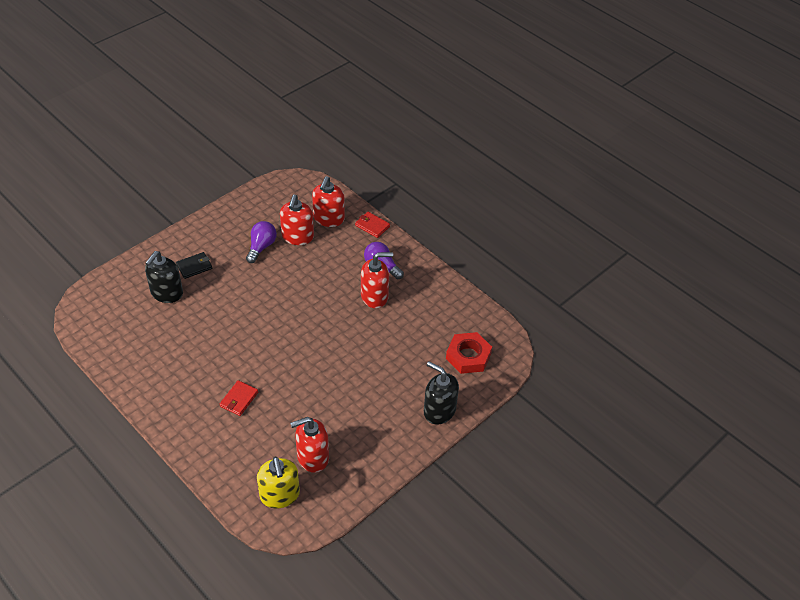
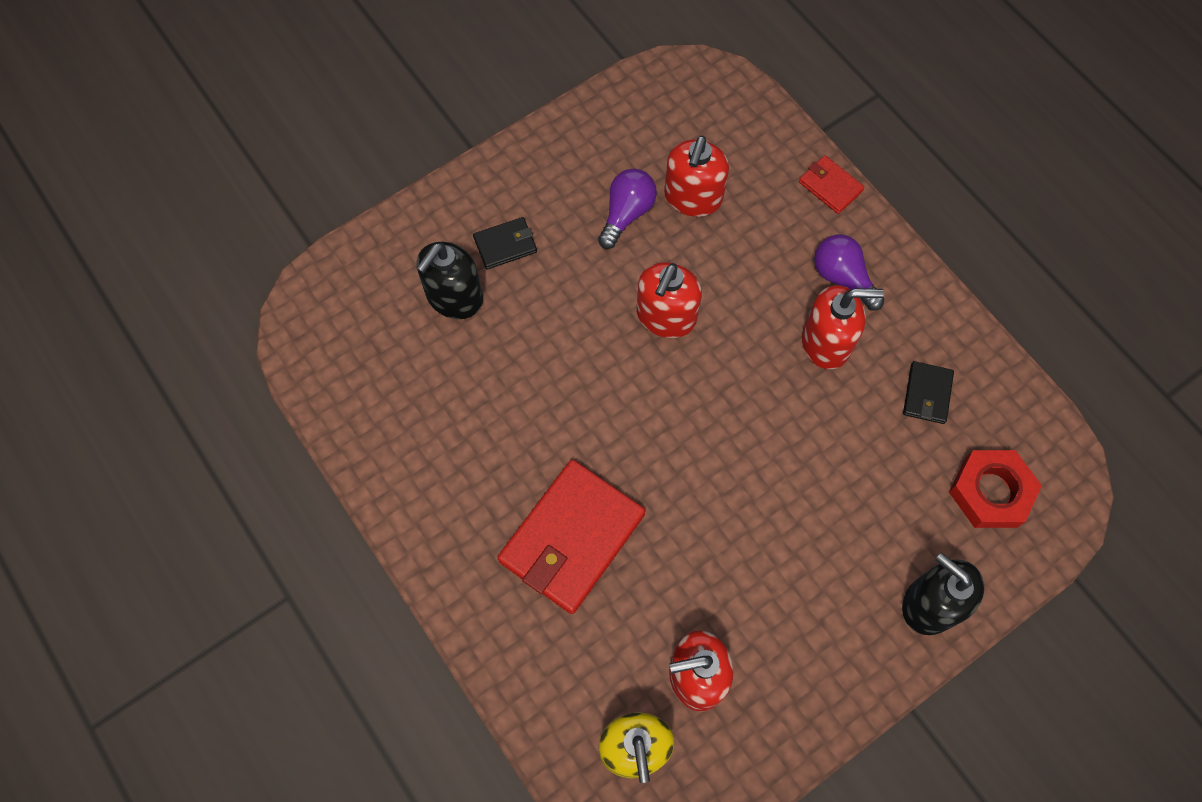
camera: 10 degrees right, 20 degrees up
red wallet [220,380,258,416] -> red wallet [497,460,645,614], size x2.11
red soap dispenser [312,176,345,227] -> red soap dispenser moved to [637,262,702,338]
none -> black wallet [903,361,954,424]

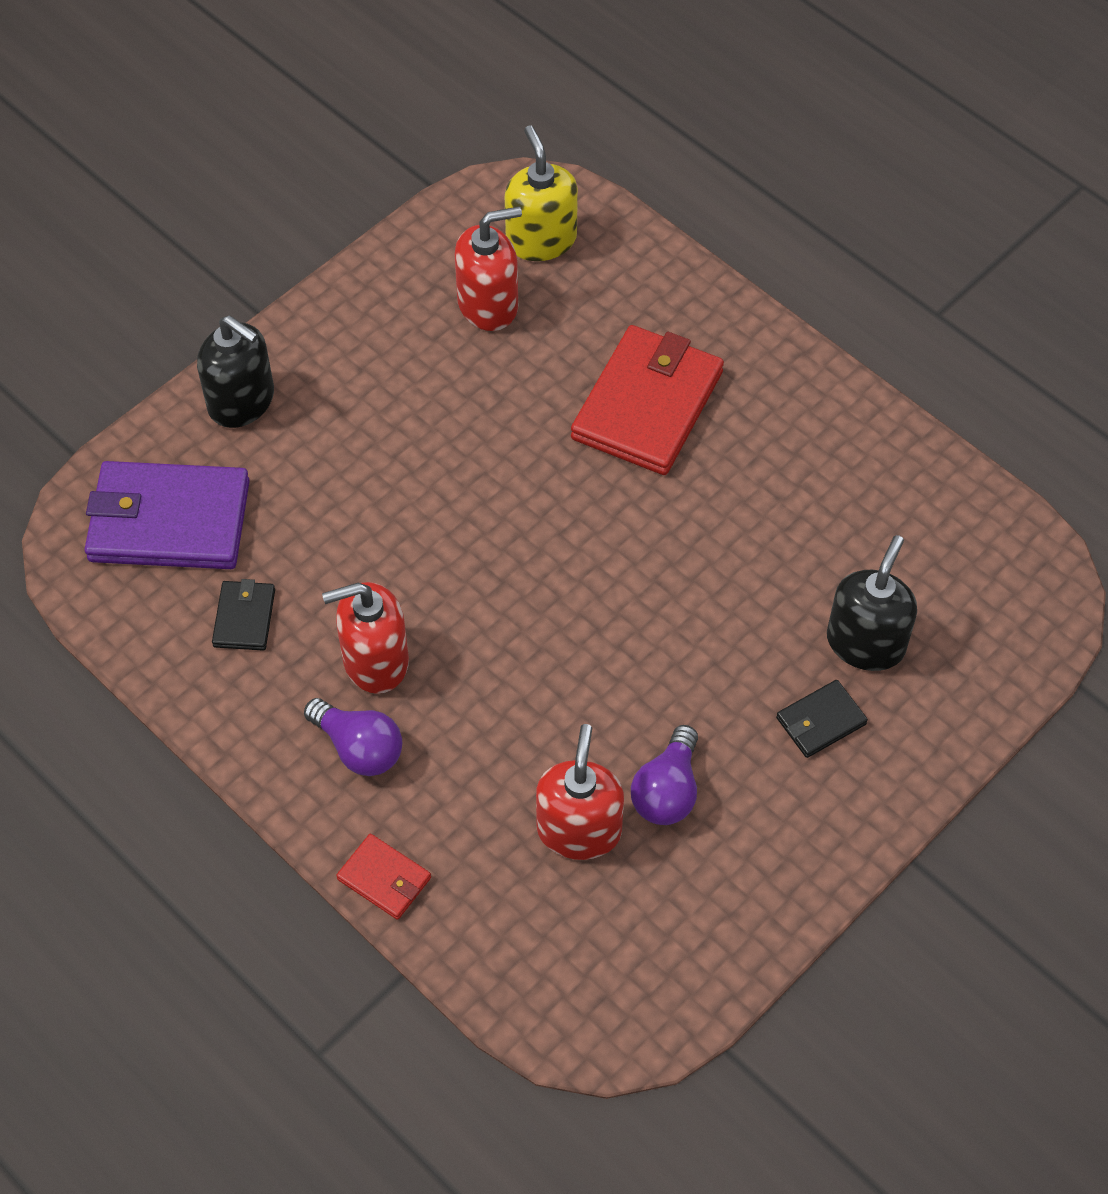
camera: 170 degrees right, 10 degrees down
red soap dispenser [637,262,702,338] -> none
red nut [949,450,1042,528] -> purple wallet [84,461,250,569]

